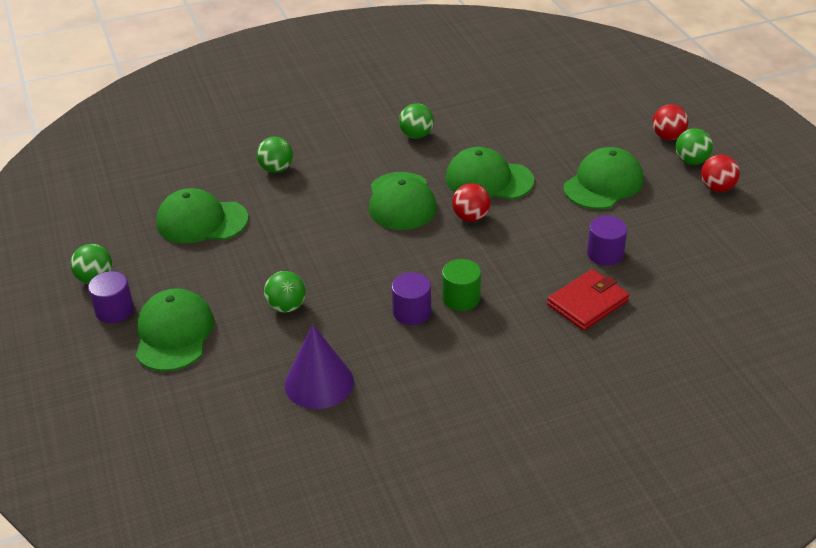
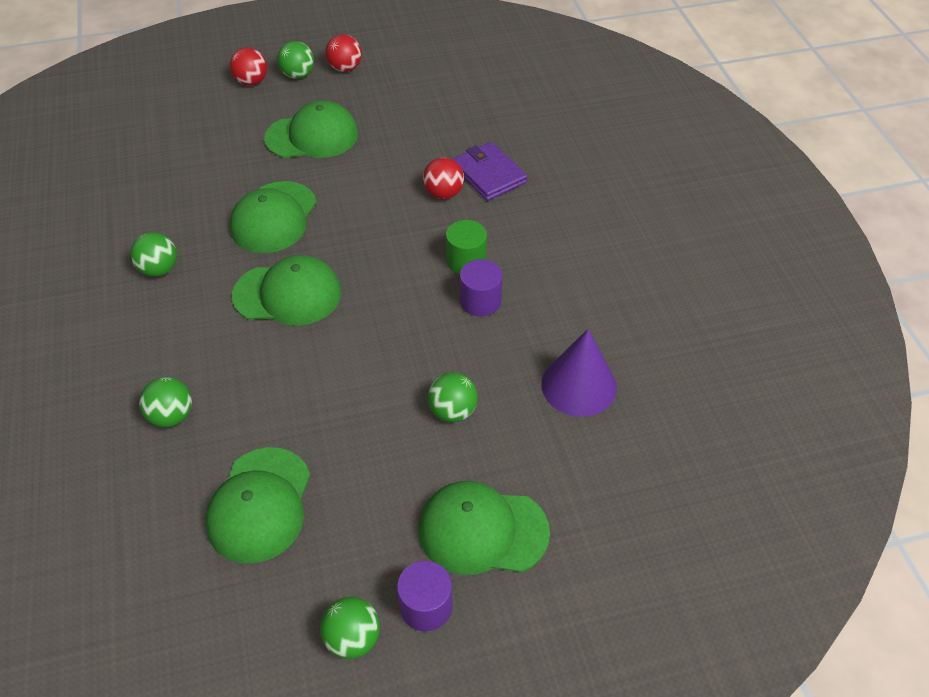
camera: 85 degrees left, 10 degrees up
red ball [452,183,491,222] -> red ball moved to [423,157,464,199]
red wallet [547,269,629,331] -> purple wallet [452,142,528,201]
green cap [564,147,644,209] -> green cap turned 120 degrees clockwise [264,101,358,158]
purple cylinder [587,216,627,266] -> none

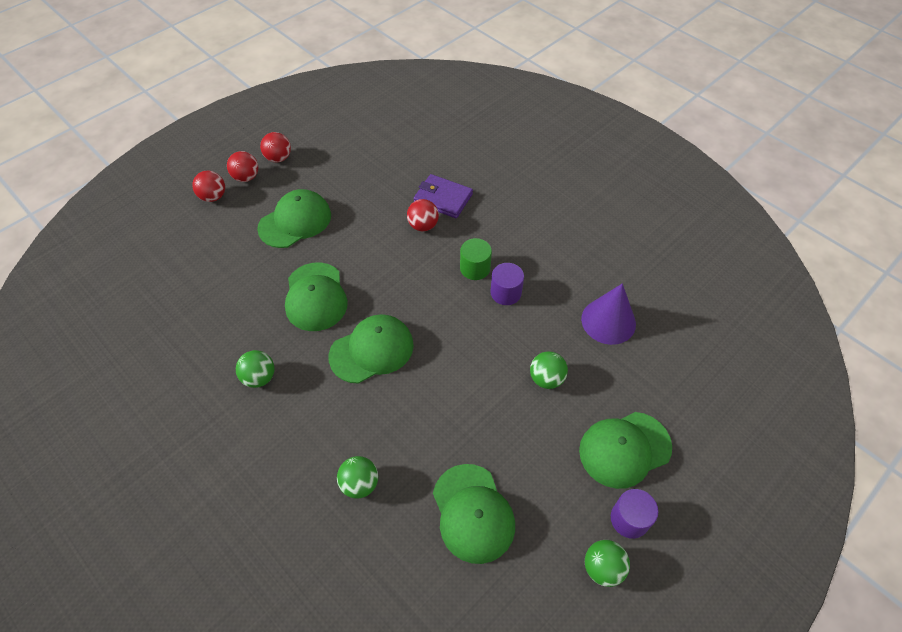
camera: 30 degrees left, 5 degrees up
green ball [277,41,314,79] -> red ball [227,151,258,182]

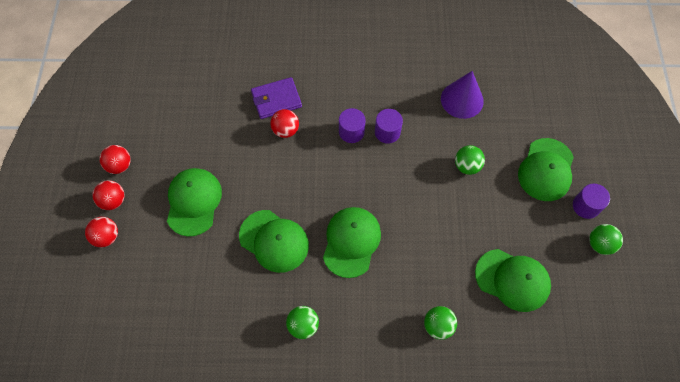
camera: 45 degrees left, 10 degrees up
green cylinder [460,238,492,280] -> purple cylinder [339,108,366,143]

